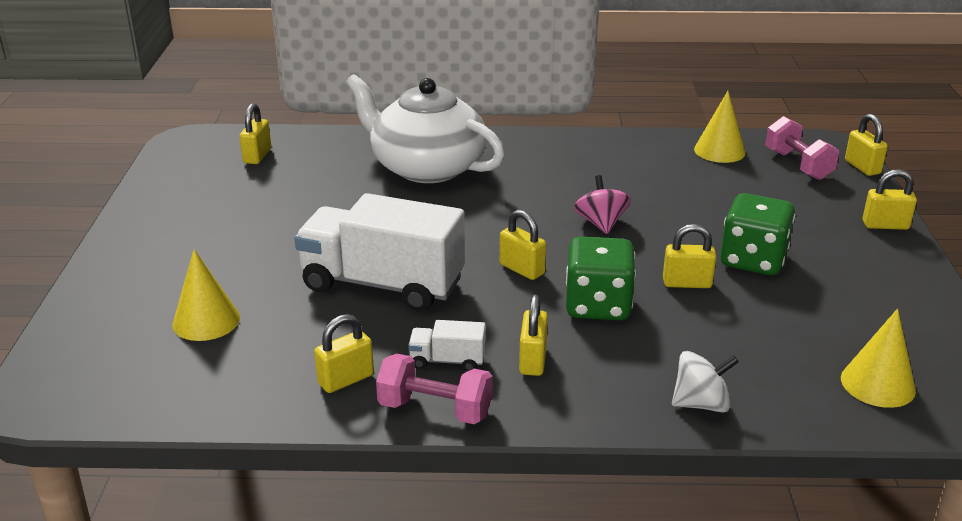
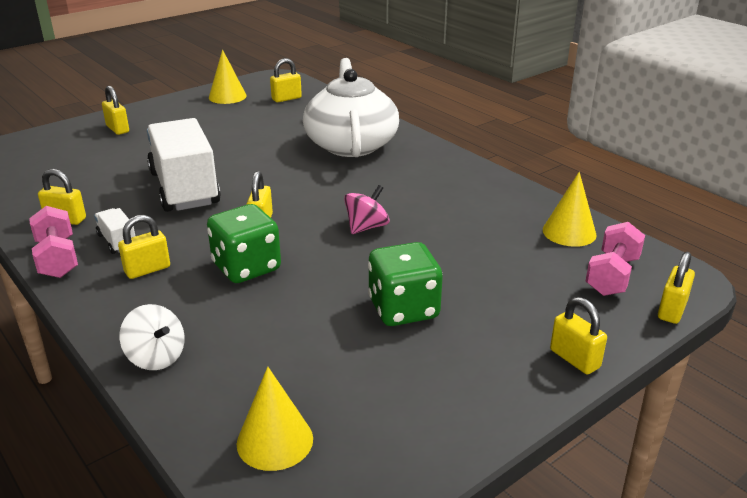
camera: 50 degrees right, 0 degrees up
yellow cone [172,249,240,341] -> yellow cone moved to [209,49,247,104]
yellow padlock [663,224,716,288] -> yellow padlock moved to [102,86,129,135]

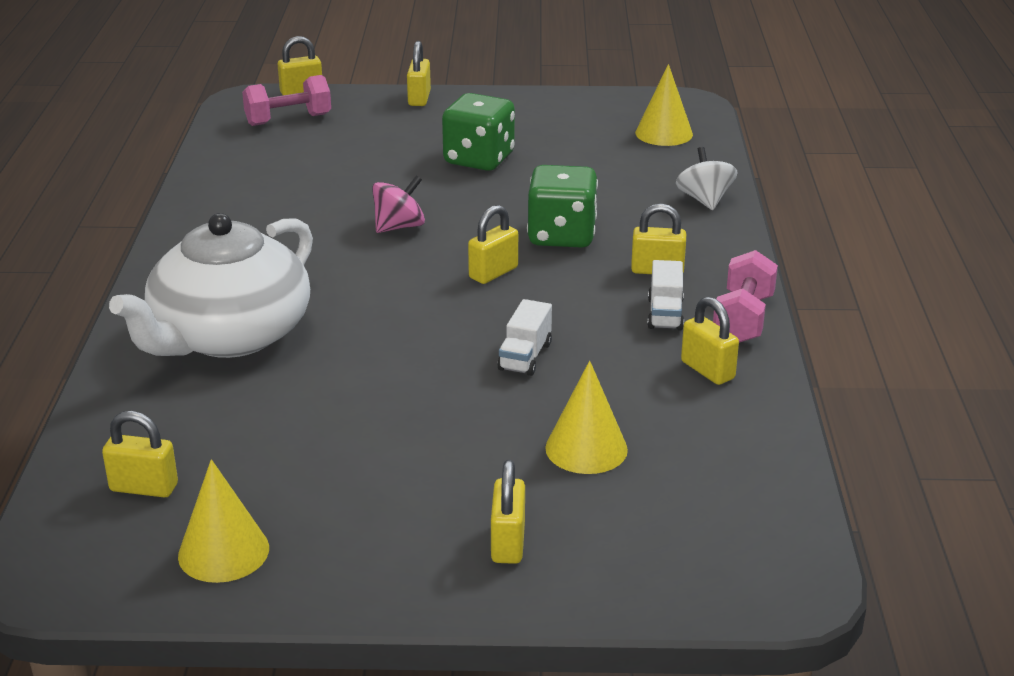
camera: 140 degrees left, 0 degrees up
white truck [147,118,221,212] -> white truck [498,299,552,376], size x0.43
pink spinning top [344,185,389,234] -> pink spinning top turned 150 degrees clockwise [372,175,425,233]
yellow cone [543,172,597,247] -> yellow cone moved to [545,361,628,474]

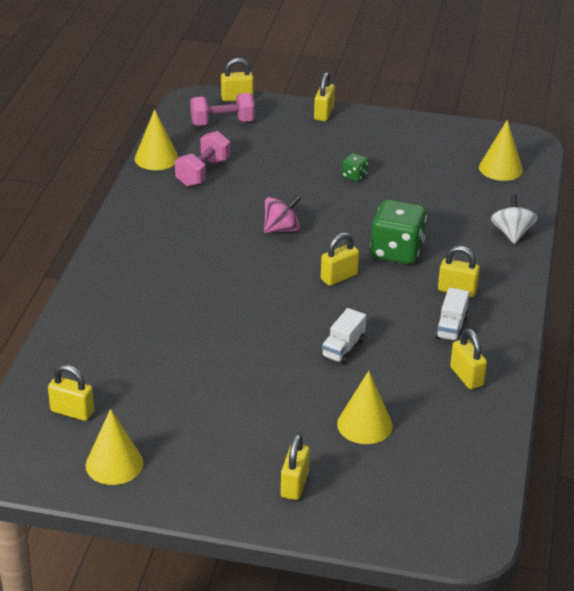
camera: 10 degrees right, 5 degrees up
white teapot [109,213,313,358] -> none
green dice [442,93,515,171] -> green dice [342,153,368,182], size x0.47
pink dumbbell [713,250,778,343] -> pink dumbbell moved to [175,131,230,187]
none -> yellow cone [135,109,179,170]

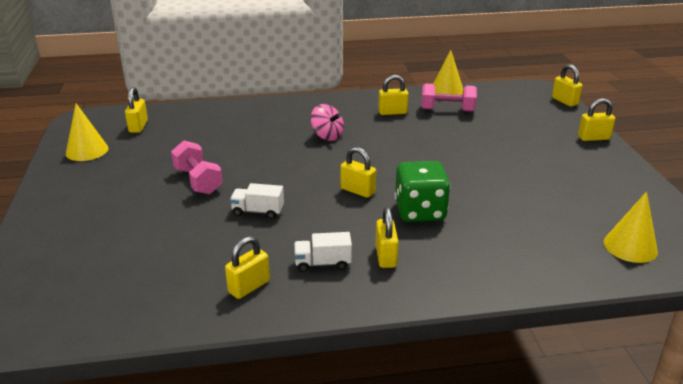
camera: 70 degrees right, 5 degrees down
pink dumbbell [190,93,255,126] -> pink dumbbell moved to [171,141,223,194]
pink spinning top [264,195,301,233] -> pink spinning top moved to [311,104,344,141]
yellow padlock [281,434,310,500] -> yellow padlock moved to [378,75,409,115]
yellow cone [337,371,393,444] -> none
green dice [342,153,368,182] -> none
white spinning top [491,194,538,244] -> none

